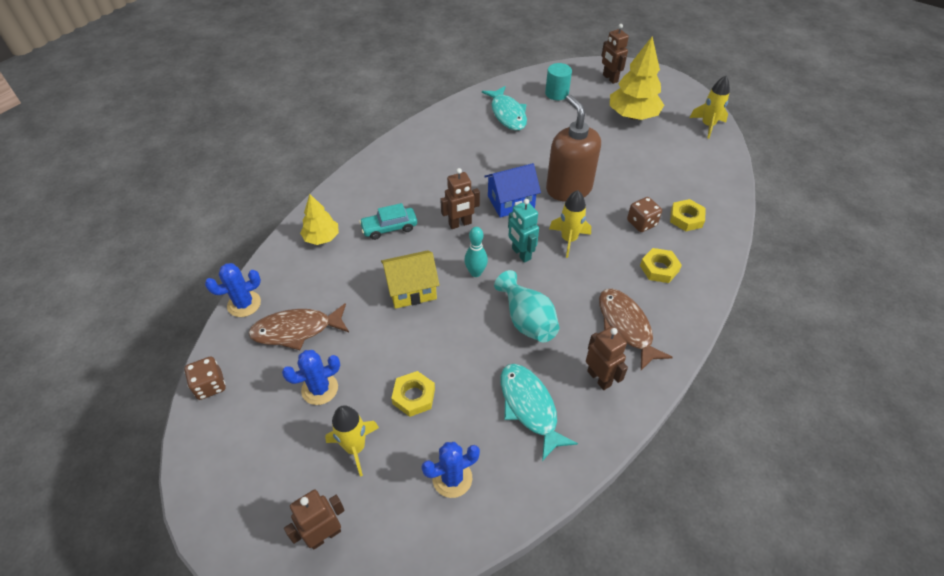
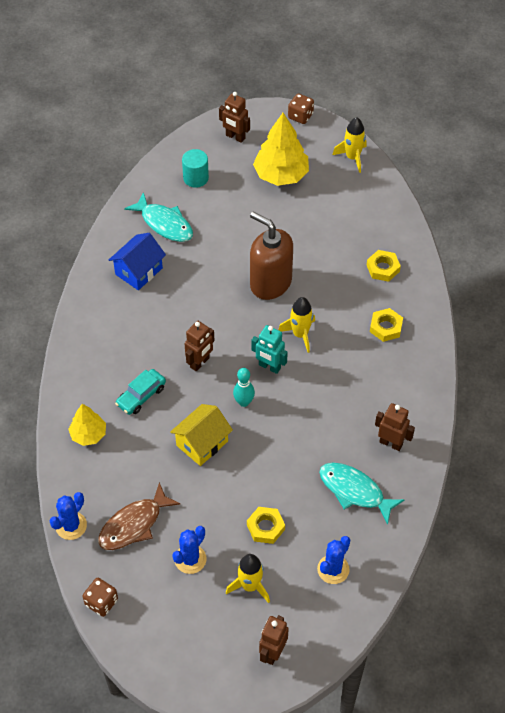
camera: 30 degrees left, 5 degrees up
blue house [484,163,541,218] -> blue house moved to [109,233,166,290]
turquoise vase [494,270,559,342] -> none
brown fish [599,289,673,370] -> none
brown dice [627,197,662,232] -> brown dice moved to [288,93,314,124]

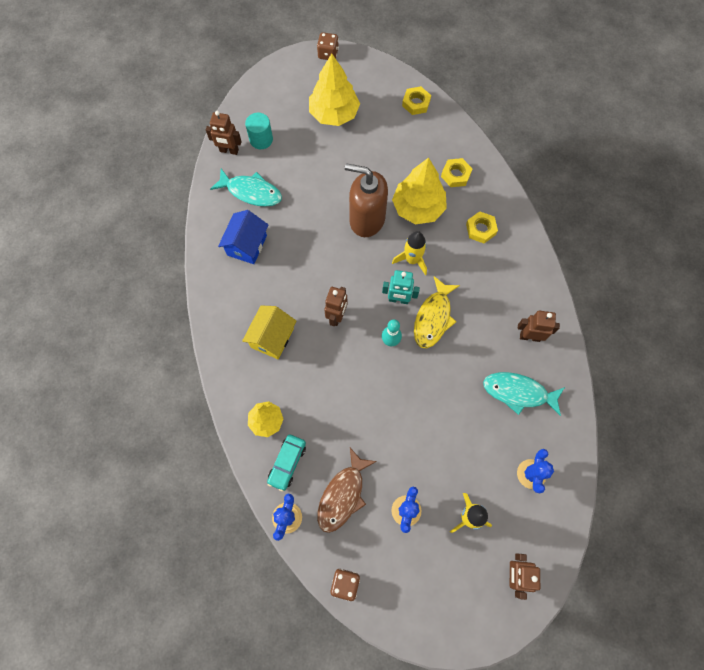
camera: 20 degrees left, 15 degrees up
turquoise car [115,369,166,415] -> turquoise car moved to [267,435,306,492]
yellow house [170,404,233,466] -> yellow house moved to [242,306,296,359]
brown robot [219,92,250,143] -> brown robot moved to [206,111,242,155]
yellow nut [247,507,285,544] -> yellow nut moved to [402,86,431,115]
yellow rocket [333,117,367,173] -> none
none -> yellow tree [392,158,447,224]
none -> yellow fish [414,276,460,348]

